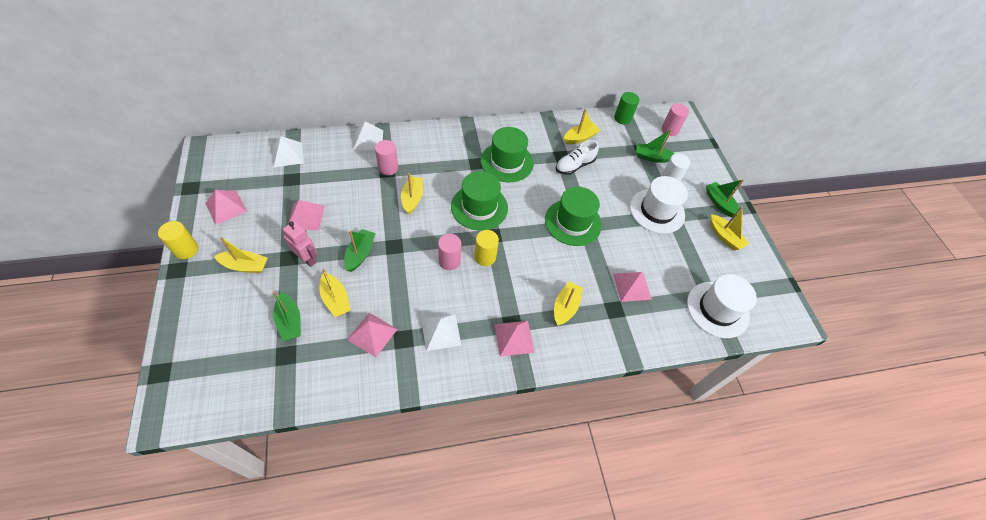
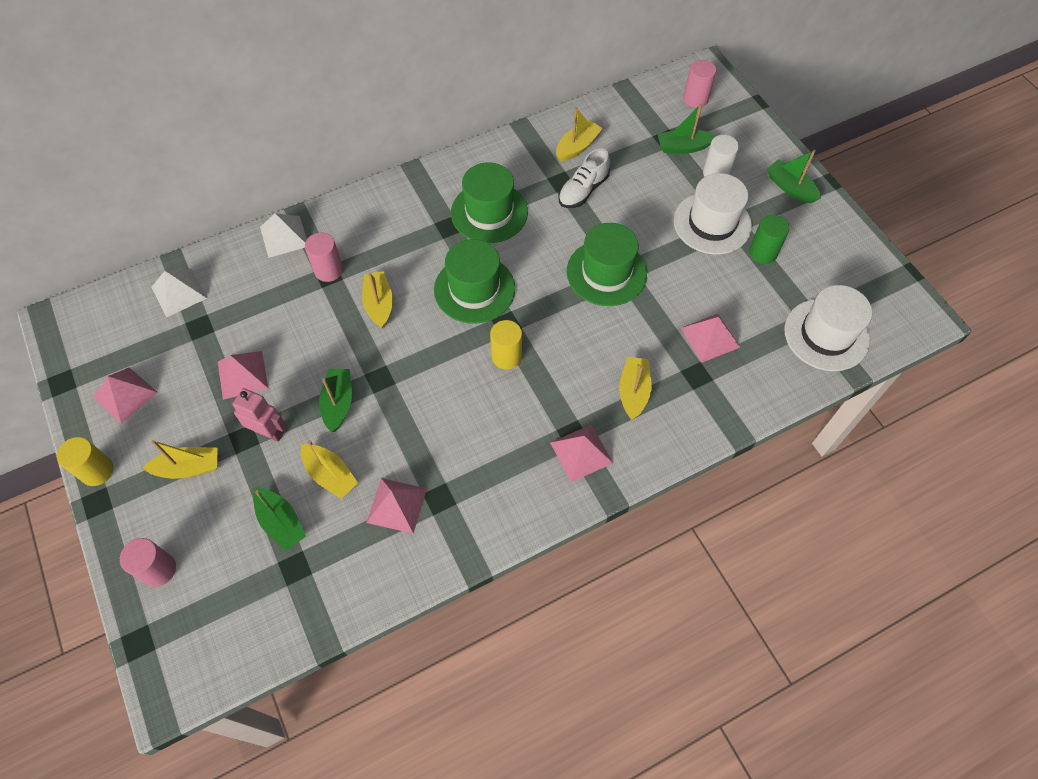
camera: 10 degrees left, 5 degrees up
white pyramid [421,314,461,351] -> none
pink cylinder [438,234,461,270] -> pink cylinder moved to [120,538,176,587]
green cylinder [614,92,640,125] -> green cylinder moved to [749,215,789,264]
yellow boat [710,206,749,250] -> none

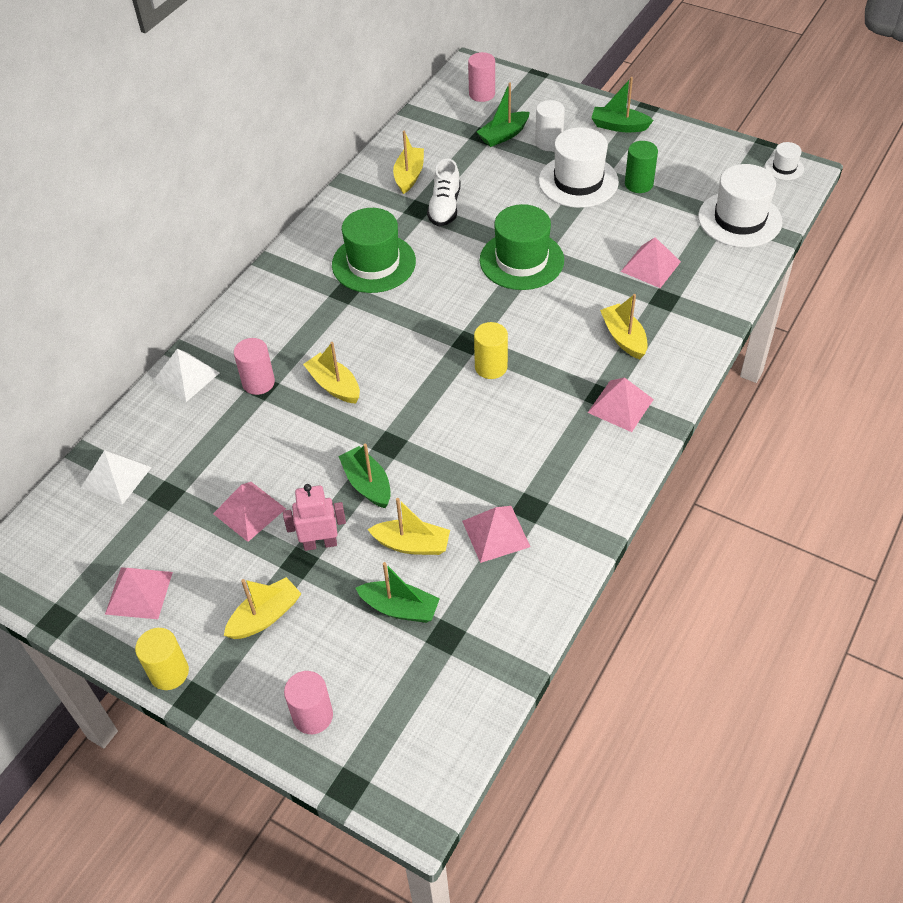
camera: 30 degrees left, 10 degrees down
green hat [434,239,515,324] -> none
none -> white hat [765,142,804,180]

